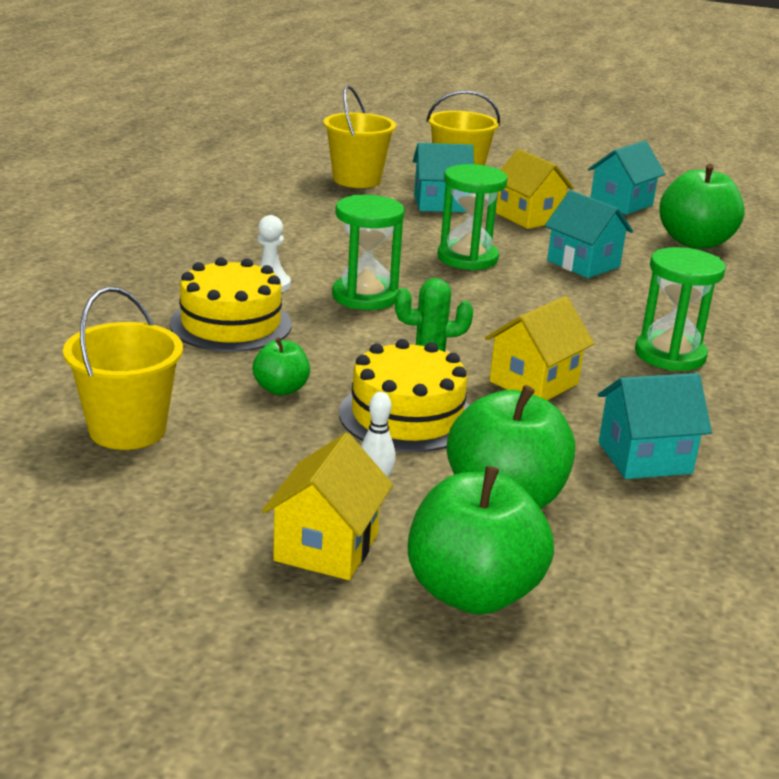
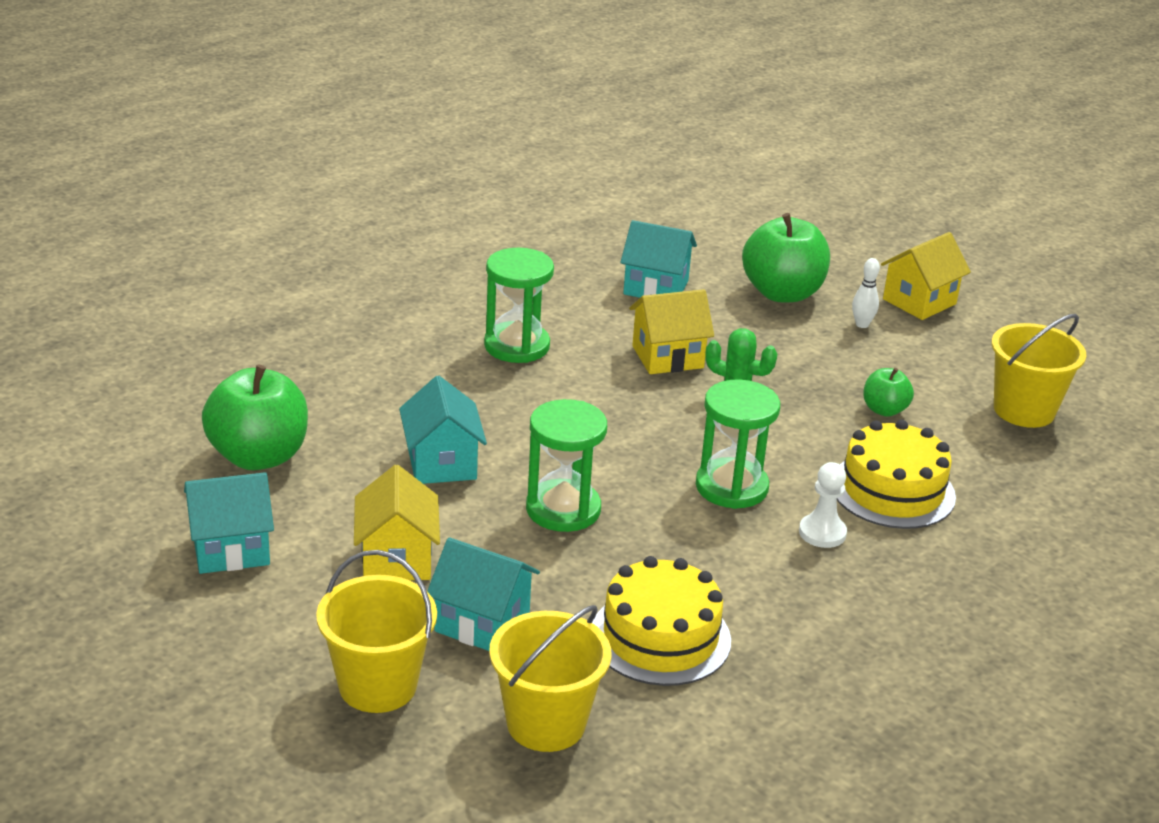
camera: 150 degrees left, 5 degrees up
yellow cake [339,339,470,452] -> yellow cake moved to [592,556,731,686]
green apple [408,466,554,615] -> none

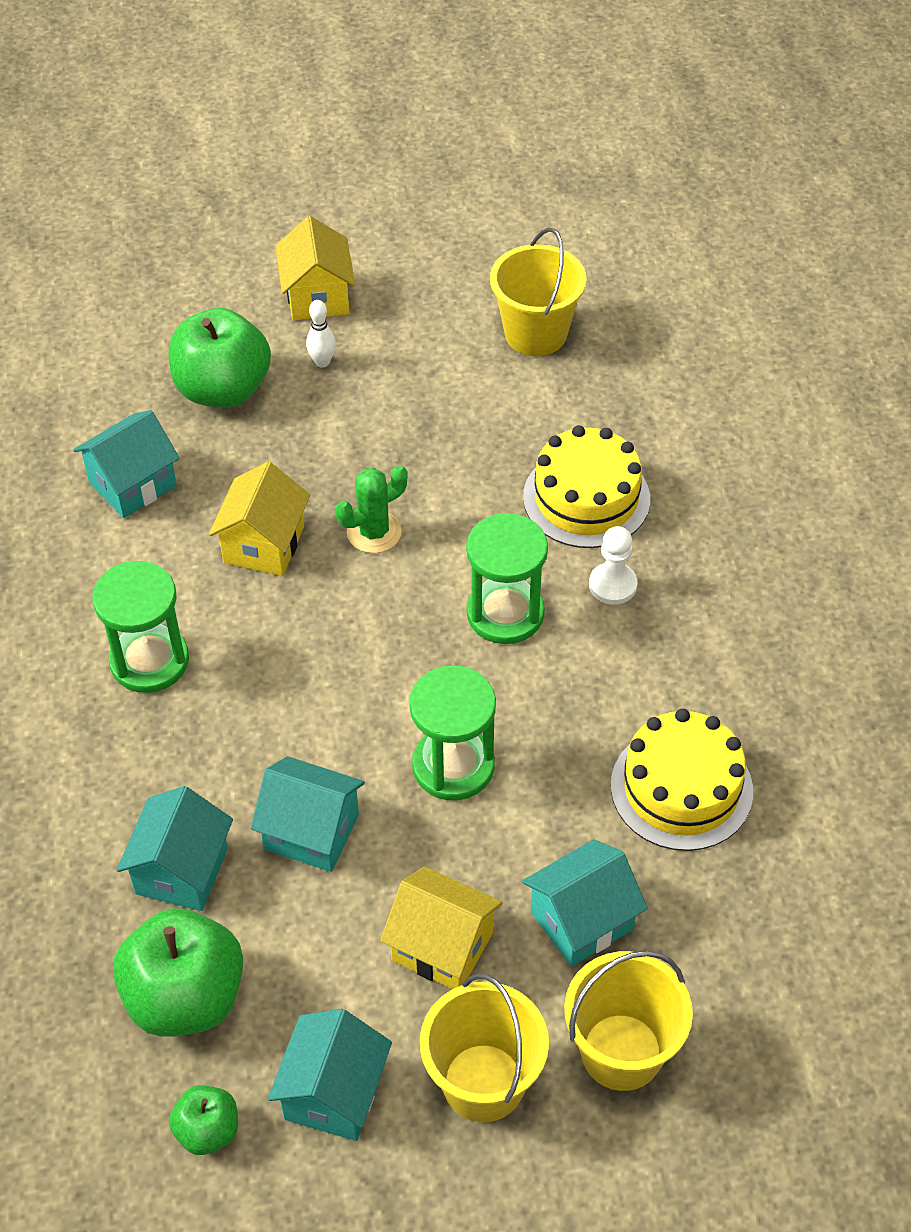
camera: 55 degrees left, 20 degrees up
yellow bucket [489,605,612,752] -> yellow bucket moved to [420,973,549,1122]
green apple [863,368,914,417] -> green apple moved to [169,1085,238,1155]
none -> turquoise house [117,786,233,911]

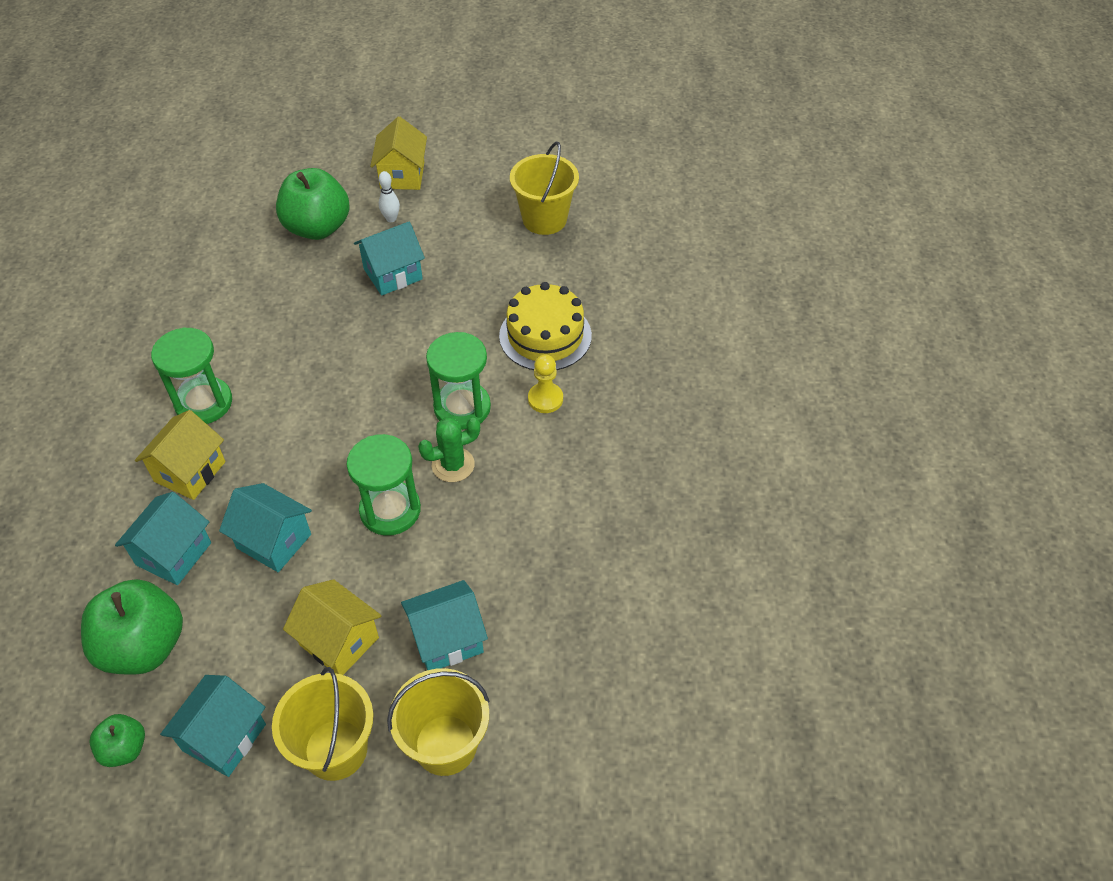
camera: 10 degrees right, 0 degrees up
turquoise house [73,410,179,518] -> turquoise house moved to [354,222,425,296]
yellow house [209,462,310,576] -> yellow house moved to [135,410,225,500]
green cactus [335,465,408,553] -> green cactus moved to [418,417,480,482]
white pawn [589,526,638,605] -> yellow pawn [528,355,563,413]
yellow cake [611,708,753,851] -> none

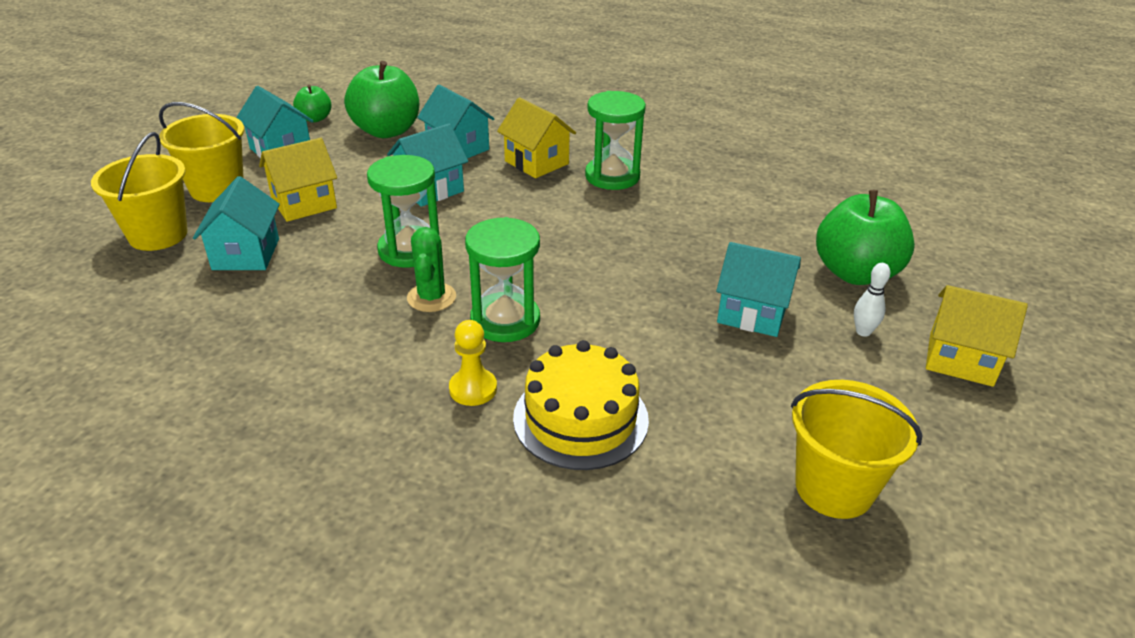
camera: 110 degrees right, 15 degrees down
turquoise house [354,222,425,296] -> turquoise house turned 60 degrees counterclockwise [716,242,801,337]

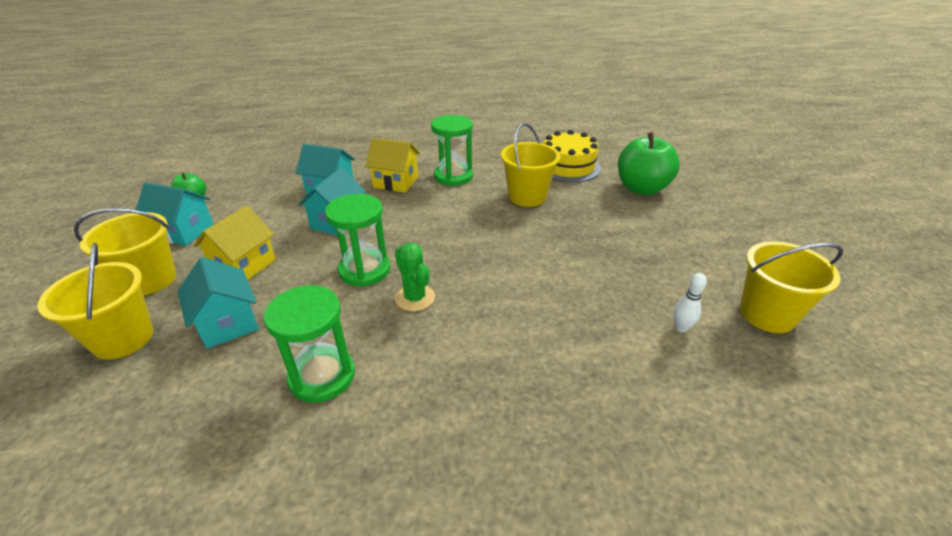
camera: 30 degrees left, 0 degrees up
green apple [344,61,419,138] -> none
yellow pawn [449,320,497,406] -> none
green hourglass [465,217,540,342] -> green hourglass moved to [264,285,355,403]
yellow cake [513,340,649,470] -> yellow cake moved to [544,130,601,183]
turquoise house [716,242,801,337] -> none
white bowling pin [854,263,890,337] -> white bowling pin moved to [673,273,707,333]
yellow house [926,285,1028,387] -> none
none -> yellow bucket [501,123,561,207]

